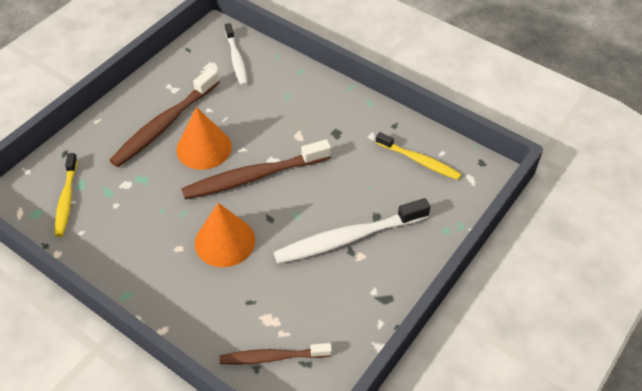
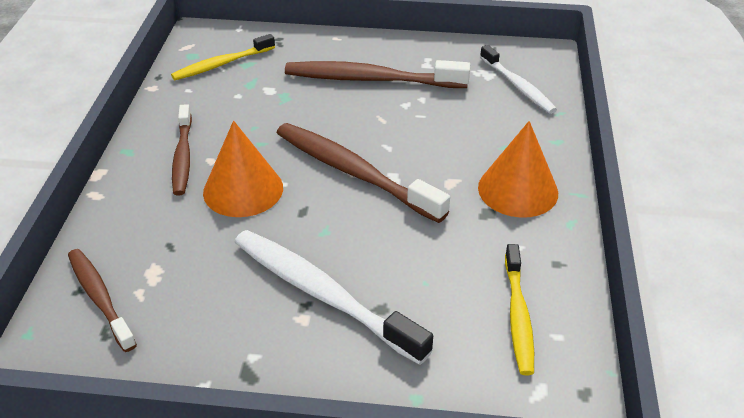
camera: 60 degrees right, 10 degrees down
orange cone [177,107,232,170] -> orange cone moved to [478,121,558,218]
white toothbrush [225,23,248,86] -> white toothbrush turned 75 degrees counterclockwise [480,45,557,114]
none -> brown toothbrush [172,104,192,196]

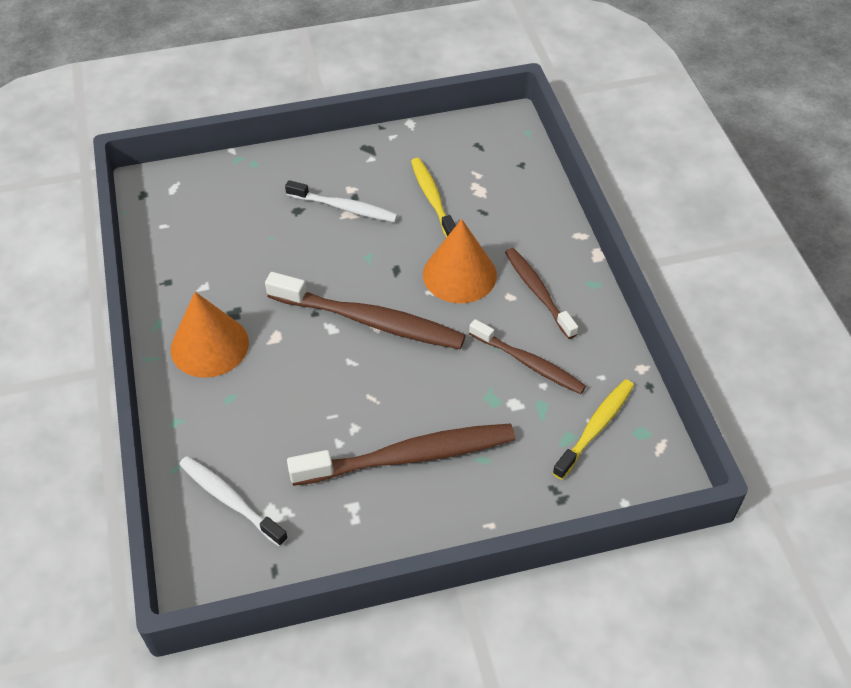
camera: 160 degrees right, 10 degrees up
brown toothbrush [68,249,137,352] -> brown toothbrush moved to [469,319,586,394]
white toothbrush [234,230,433,365] -> white toothbrush [285,180,398,222], size x0.62
yellow toothbrush [505,244,534,375] -> yellow toothbrush moved to [411,158,456,238]

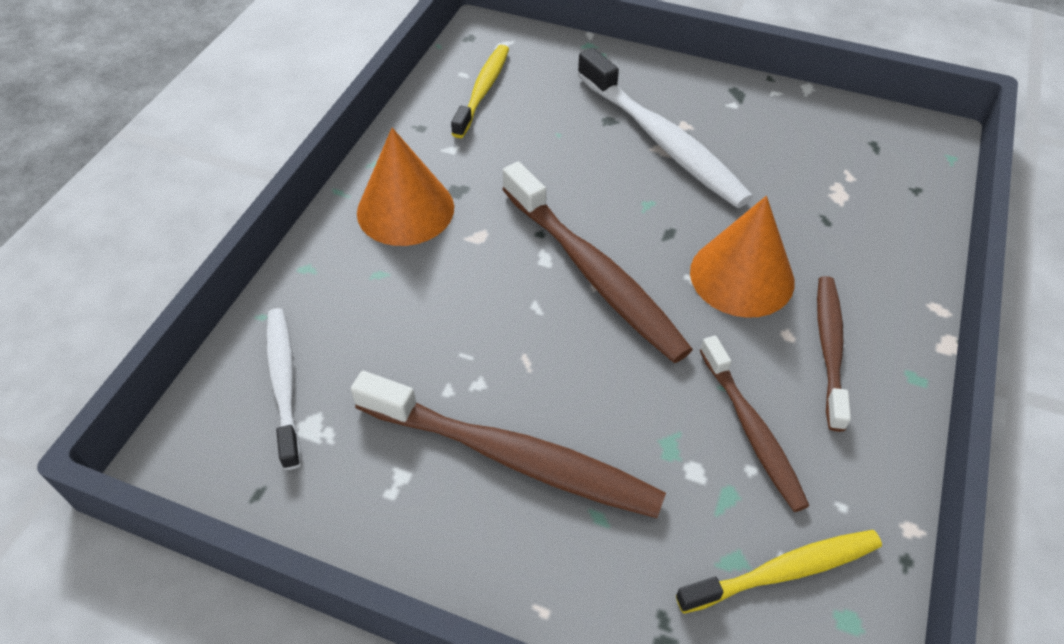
camera: 35 degrees right, 0 degrees up
white toothbrush [285,180,398,222] -> white toothbrush [577,48,753,208], size x1.62
yellow toothbrush [411,158,456,238] -> yellow toothbrush moved to [451,45,509,138]

